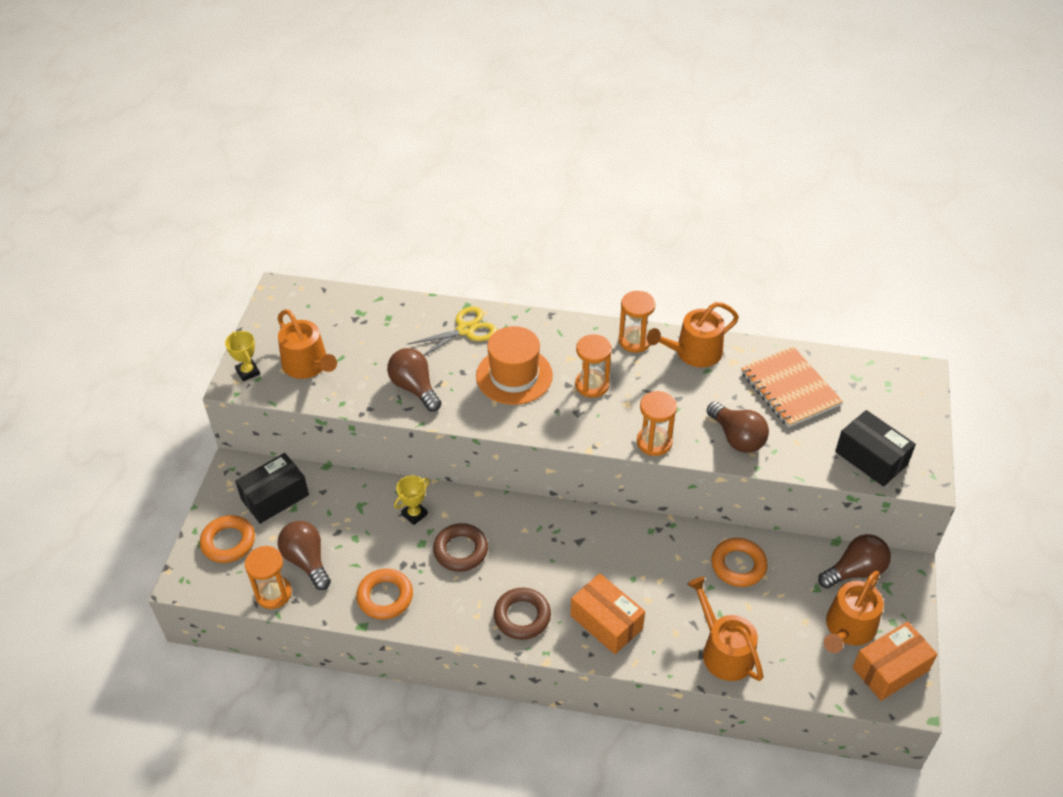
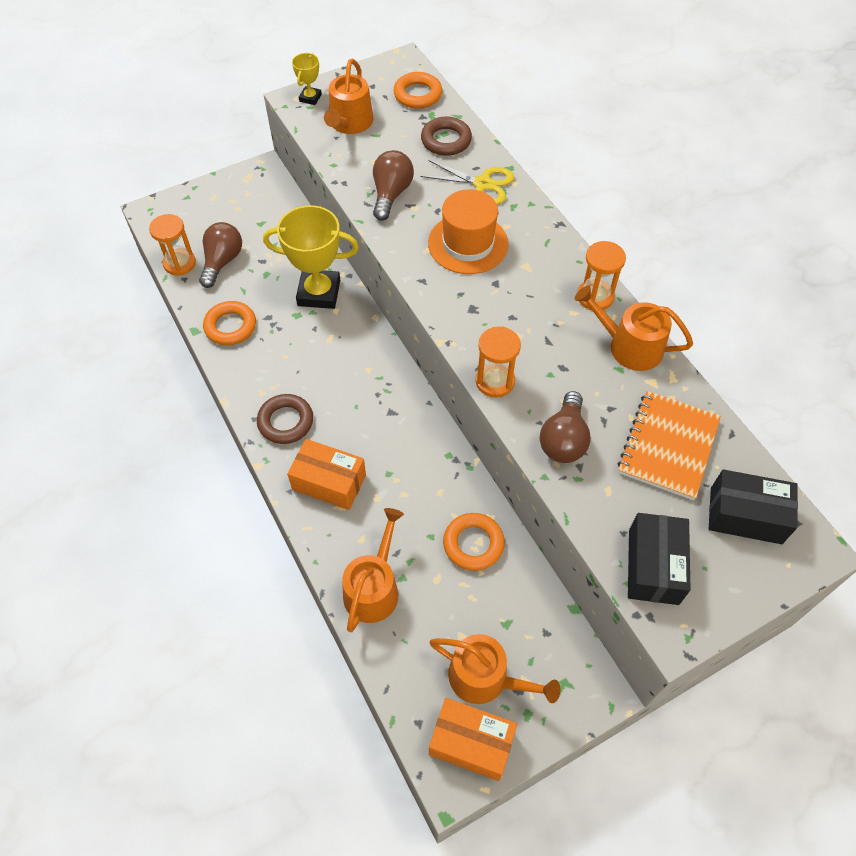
camera: 50 degrees right, 10 degrees up
orange ring [200,515,255,563] -> orange ring moved to [393,72,442,109]
black box [235,453,309,524] -> black box moved to [709,469,798,544]
yellow trophy [394,475,429,525] -> yellow trophy [263,205,359,309], size x2.09
brown ring [433,523,488,572] -> brown ring moved to [421,117,472,156]
orange box [571,573,645,654] -> orange box turned 75 degrees counterclockwise [287,439,366,510]
orange hourglass [575,334,612,398] -> none
brown light bulb [818,534,891,589] -> none
orange watering can [824,571,884,653] -> orange watering can turned 150 degrees counterclockwise [430,634,561,704]

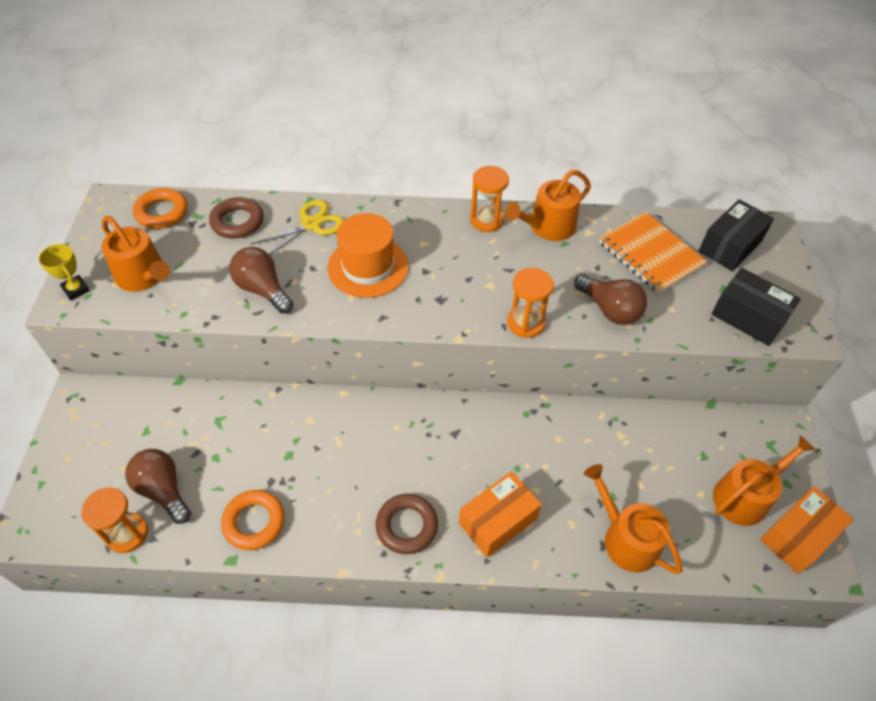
camera: 60 degrees left, 5 degrees down
yellow trophy [263,205,359,309] -> none
orange ring [443,513,505,571] -> none

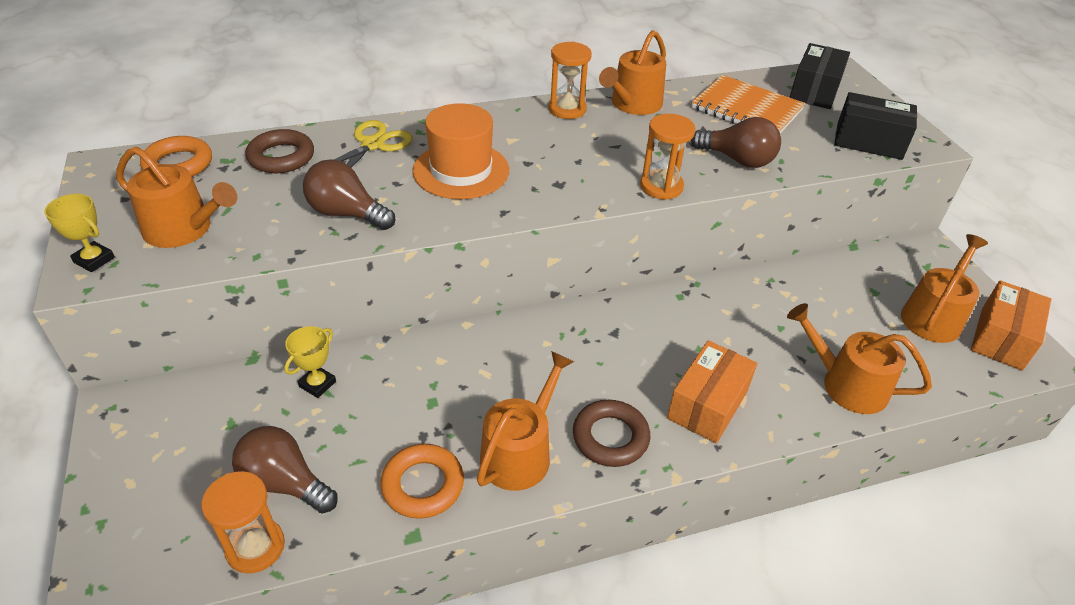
camera: 20 degrees left, 10 degrees down
none -> yellow trophy [284,326,336,398]
none -> orange watering can [477,351,574,491]

